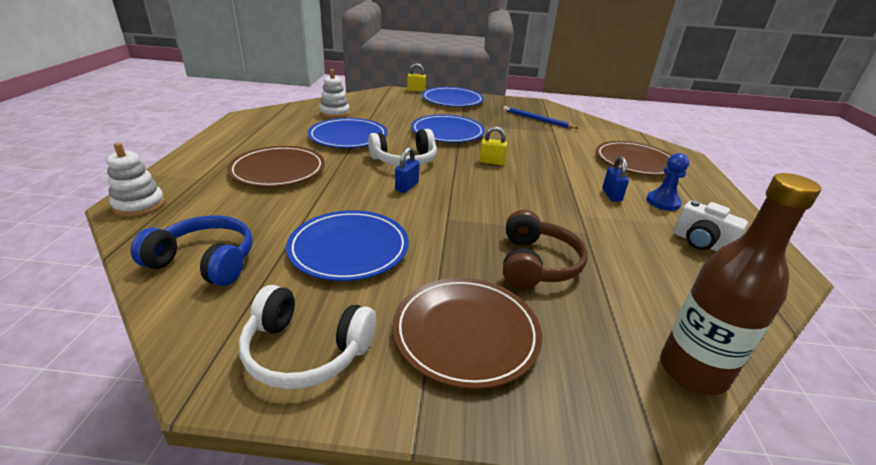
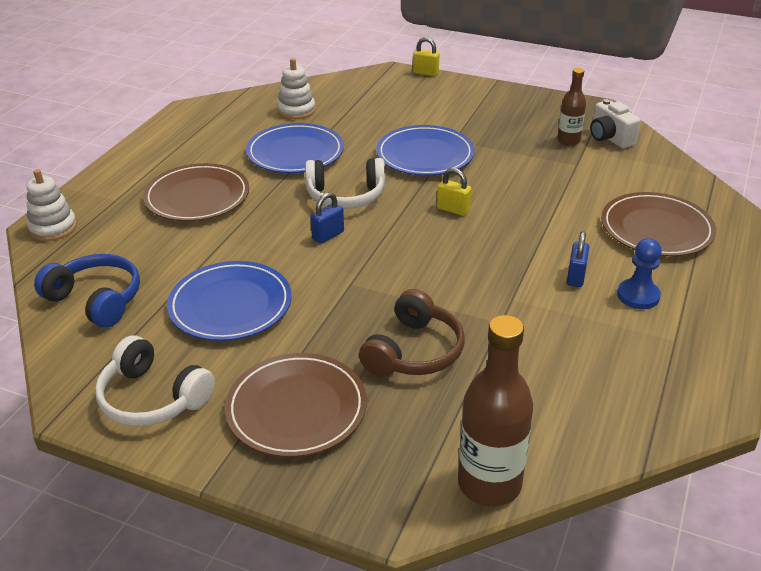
camera: 20 degrees right, 5 degrees up
blue plate [422,87,484,107] -> none
blue pencil [503,106,578,129] -> brown bottle [557,68,586,146]
white camera [674,200,748,251] -> white camera moved to [590,99,641,149]

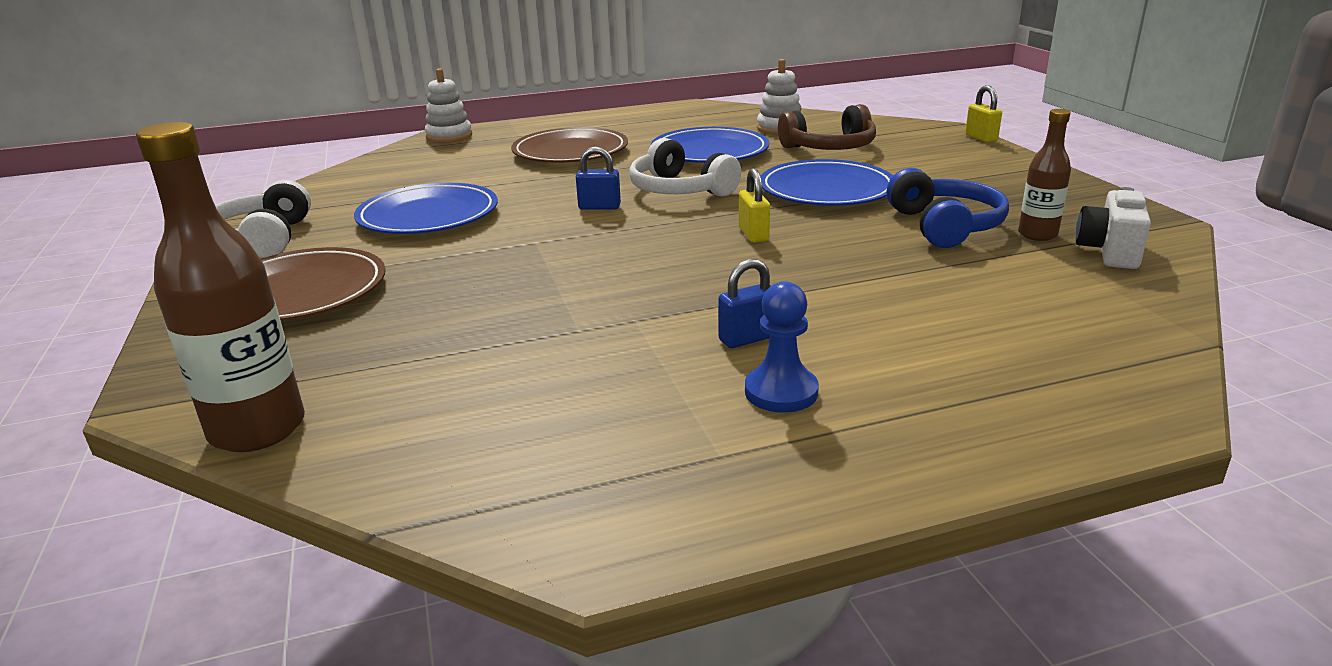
camera: 50 degrees right, 10 degrees down
blue headphones [34,254,140,328] -> blue headphones moved to [887,168,1009,248]
brown headphones [359,289,464,376] -> brown headphones moved to [778,104,876,150]
brown plate [601,192,716,257] -> none

